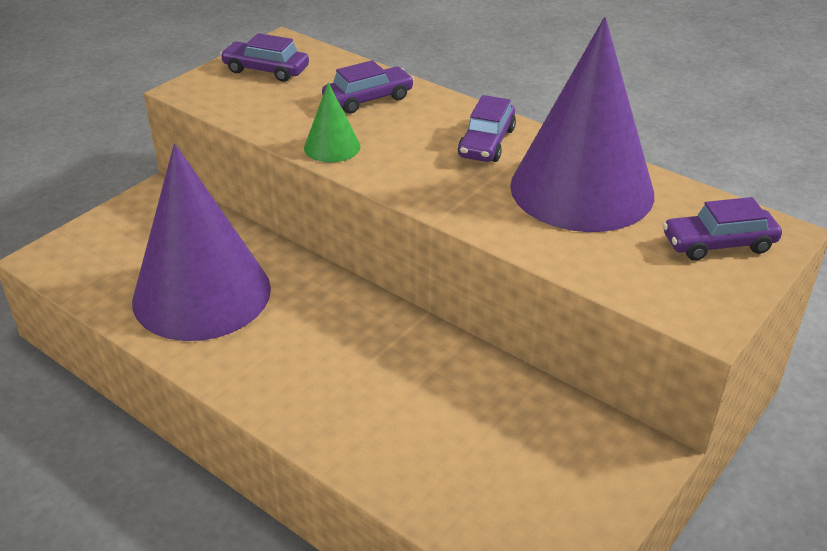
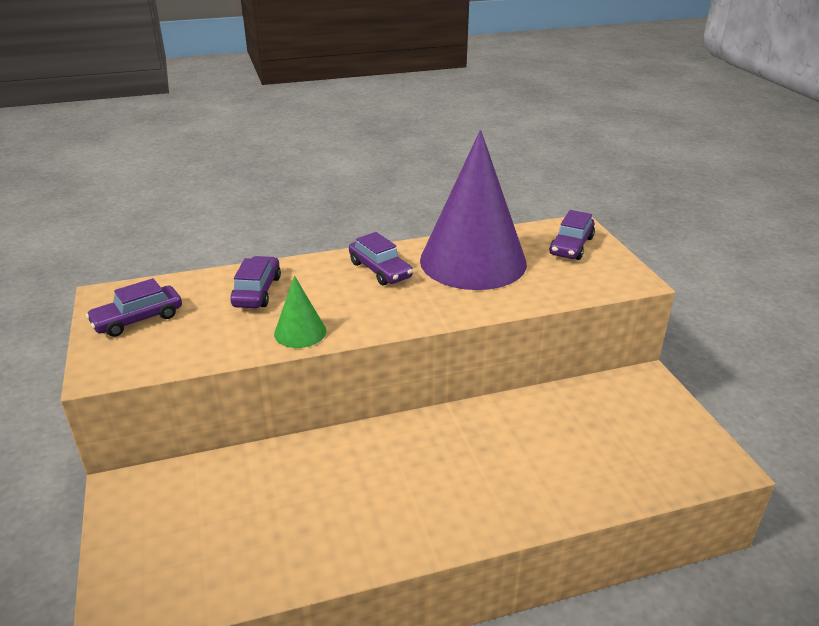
camera: 55 degrees left, 5 degrees down
purple cone [132,144,271,341] -> none

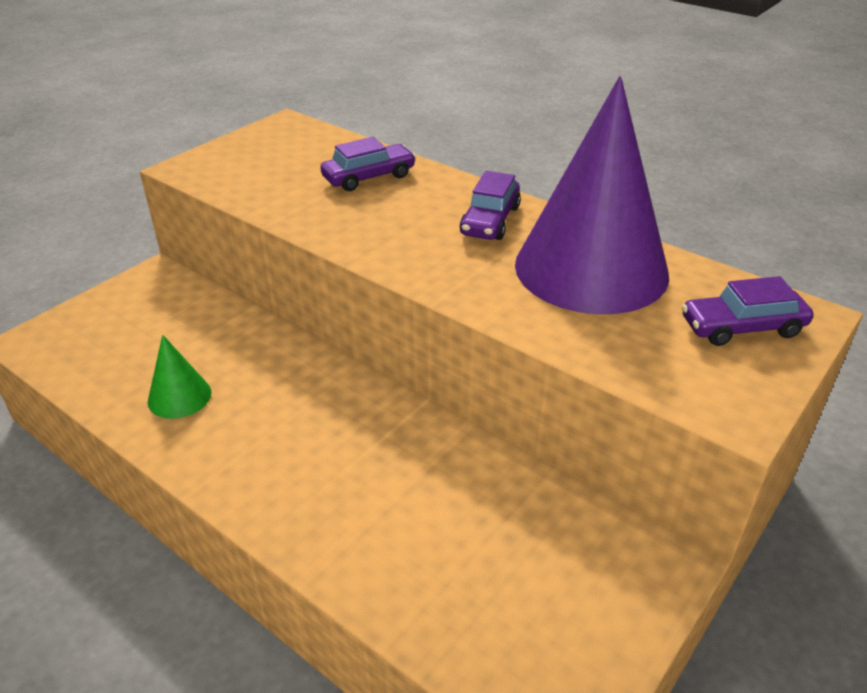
camera: 55 degrees right, 5 degrees up
purple car [86,278,182,337] -> none
green cone [274,276,326,348] -> green cone moved to [148,335,211,419]

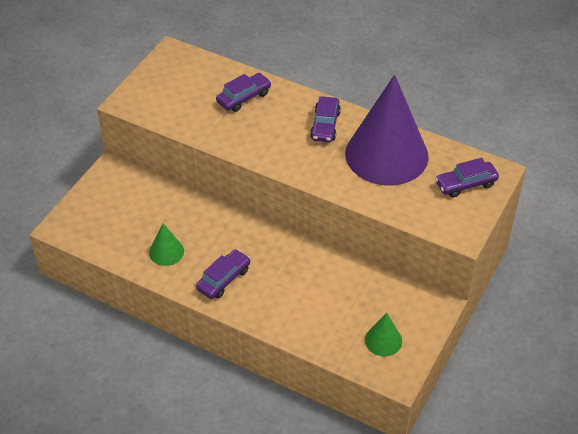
camera: 10 degrees left, 10 degrees up
none -> purple car [196,249,251,299]
none -> green cone [365,313,402,356]

